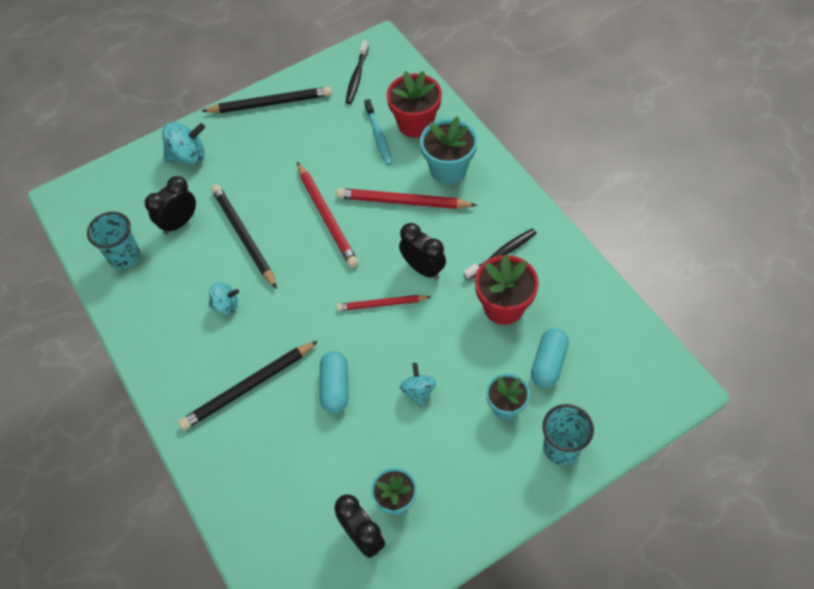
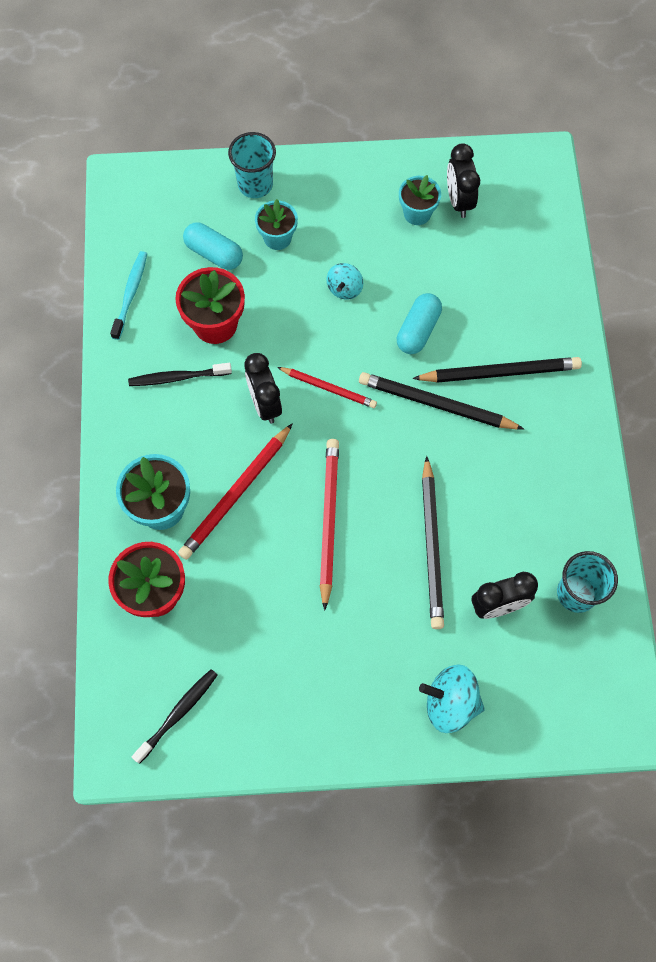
camera: 155 degrees left, 10 degrees up
black pencil [202,86,332,113] -> black pencil moved to [359,372,524,430]
turquoise spinning top [209,282,239,315] -> none
red pencil [336,188,477,209] -> red pencil turned 90 degrees clockwise [178,423,293,560]
turquoise toothbrush [364,99,393,166] -> turquoise toothbrush moved to [110,251,147,340]
turquoise capsule [531,328,569,388] -> turquoise capsule turned 75 degrees clockwise [183,222,243,270]

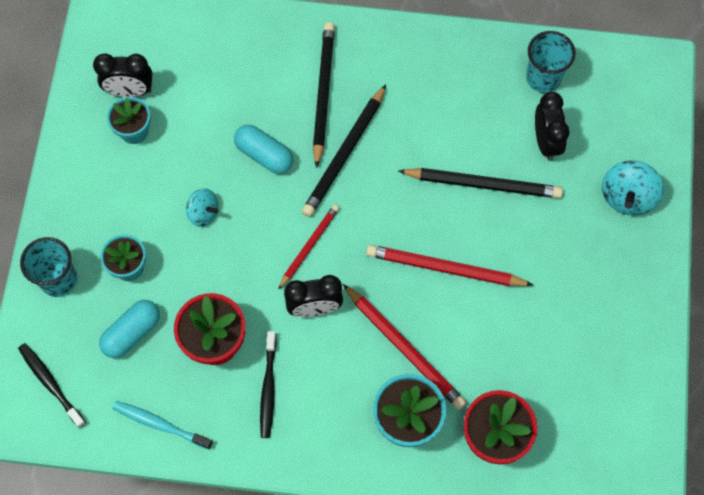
camera: 80 degrees left, 0 degrees up
black toothbrush [132,669,218,763] -> black toothbrush moved to [18,343,86,428]

